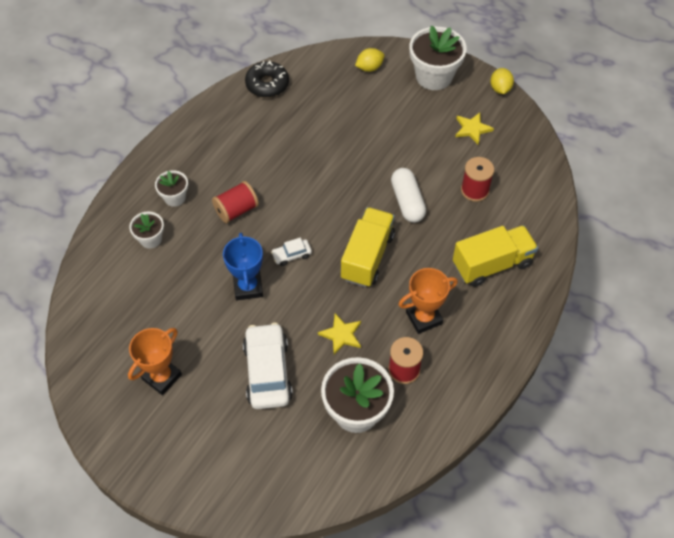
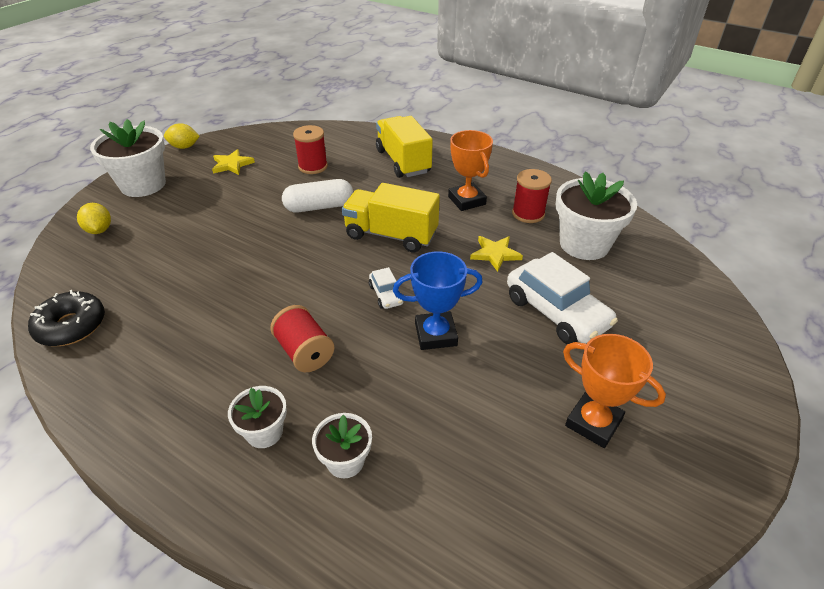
camera: 90 degrees left, 15 degrees down
white car [243,323,293,409] -> white car turned 120 degrees counterclockwise [507,252,618,344]

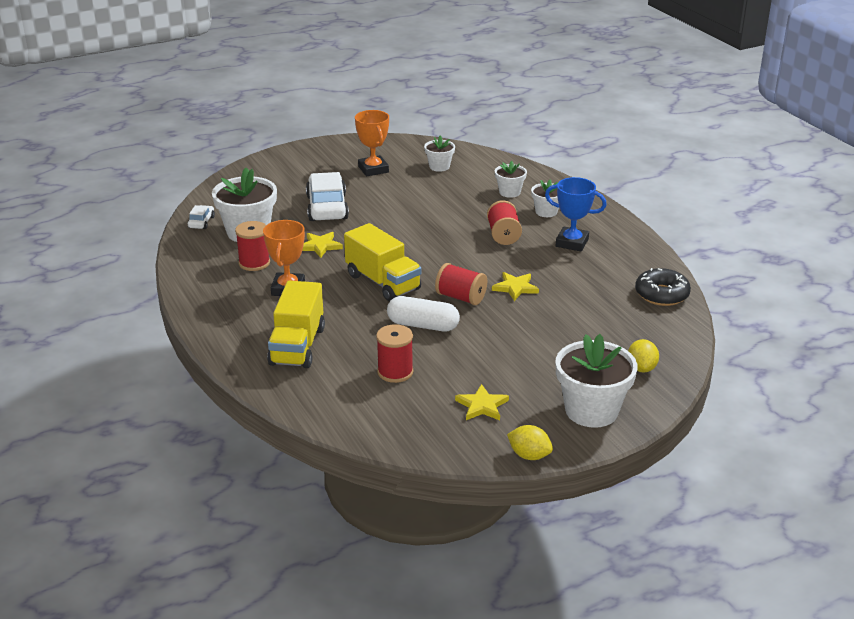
camera: 150 degrees left, 10 degrees down
white car [369,267,404,309] -> white car moved to [187,205,215,229]
blue trophy [393,251,483,350] -> blue trophy moved to [545,177,607,251]
none -> white flower pot [424,135,455,172]
none -> red spool [435,263,487,305]
none -> yellow star [492,272,539,301]

